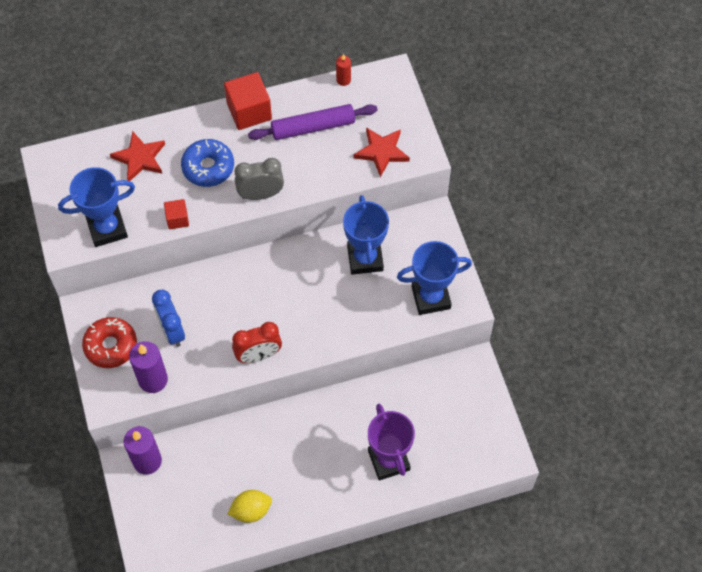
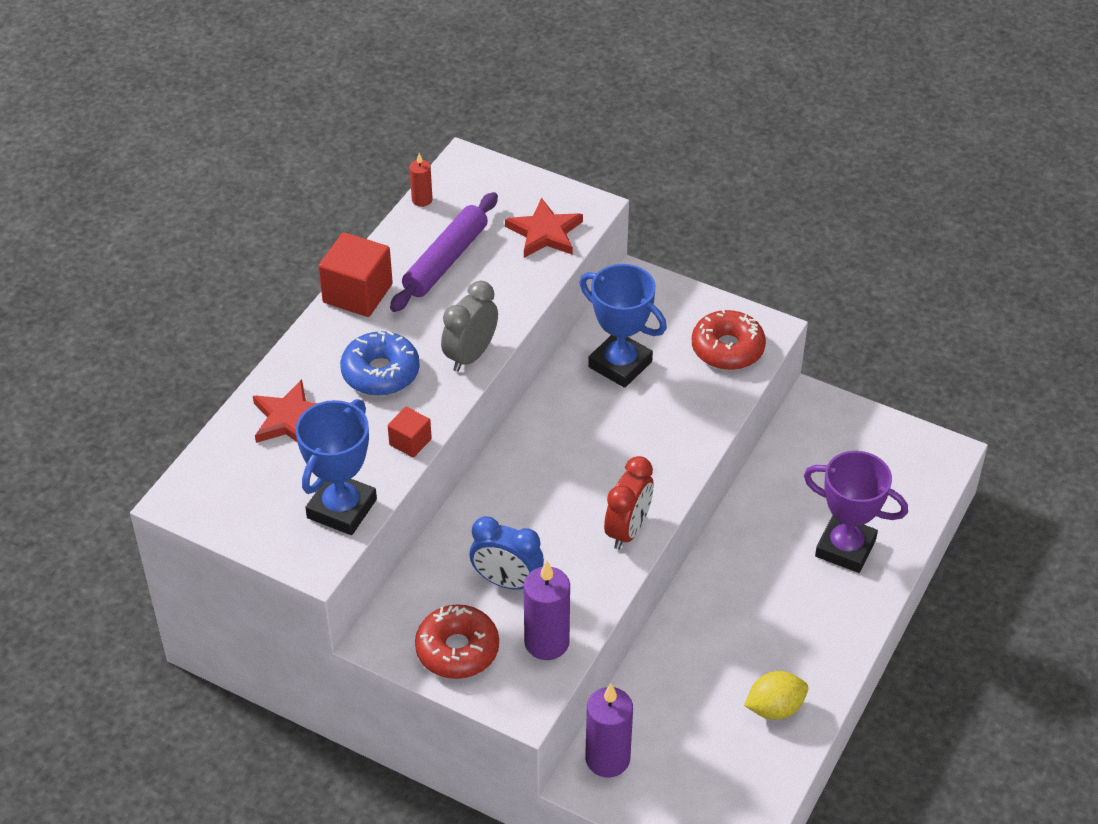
camera: 45 degrees left, 15 degrees down
yellow lemon [228,490,272,523] -> yellow lemon turned 45 degrees clockwise [744,671,808,720]
blue trophy [397,241,472,315] -> red donut [692,308,766,370]

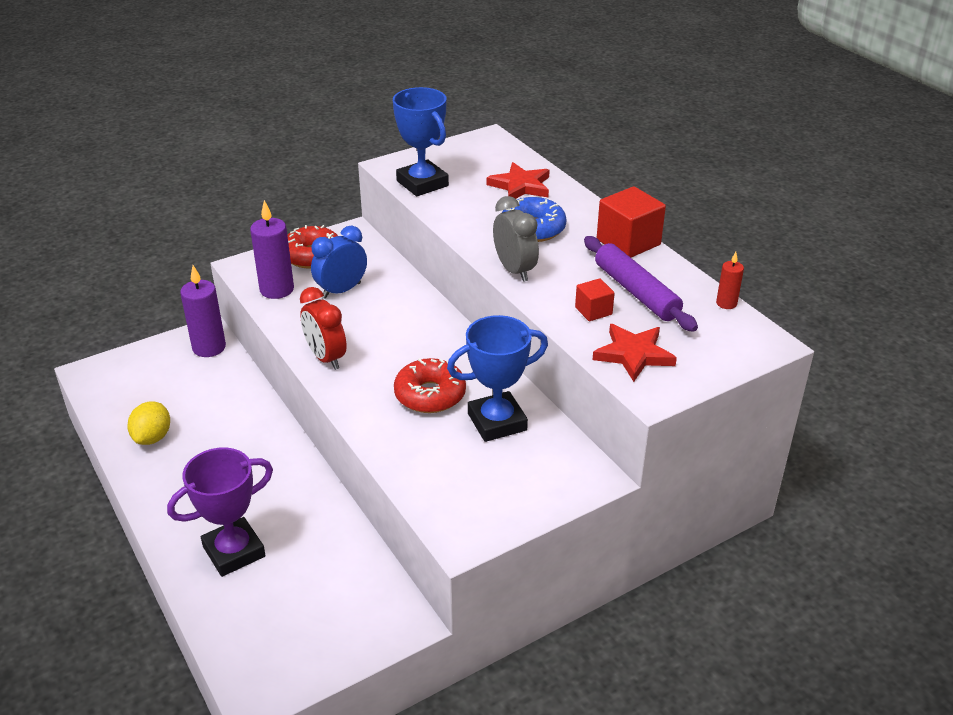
camera: 120 degrees right, 10 degrees down
red cube [388,407,432,458] -> red cube moved to [575,278,615,321]
red donut [692,308,766,370] -> red donut moved to [394,358,466,413]

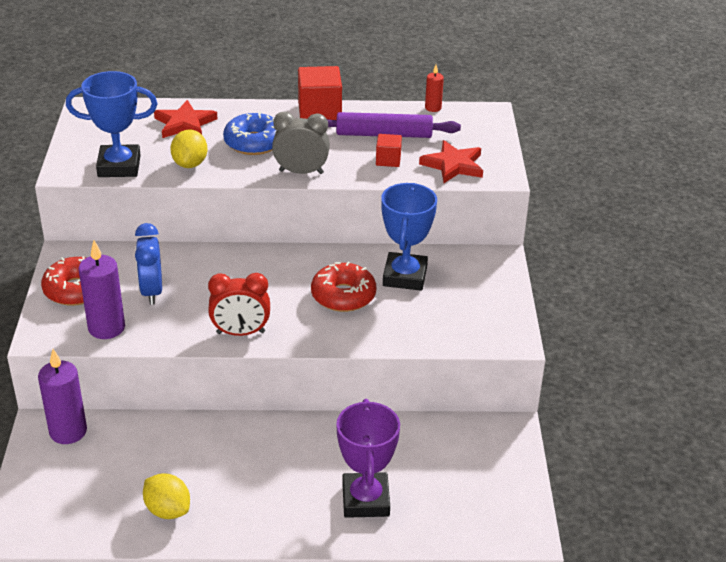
camera: 60 degrees left, 0 degrees up
none -> yellow lemon [170,129,207,168]

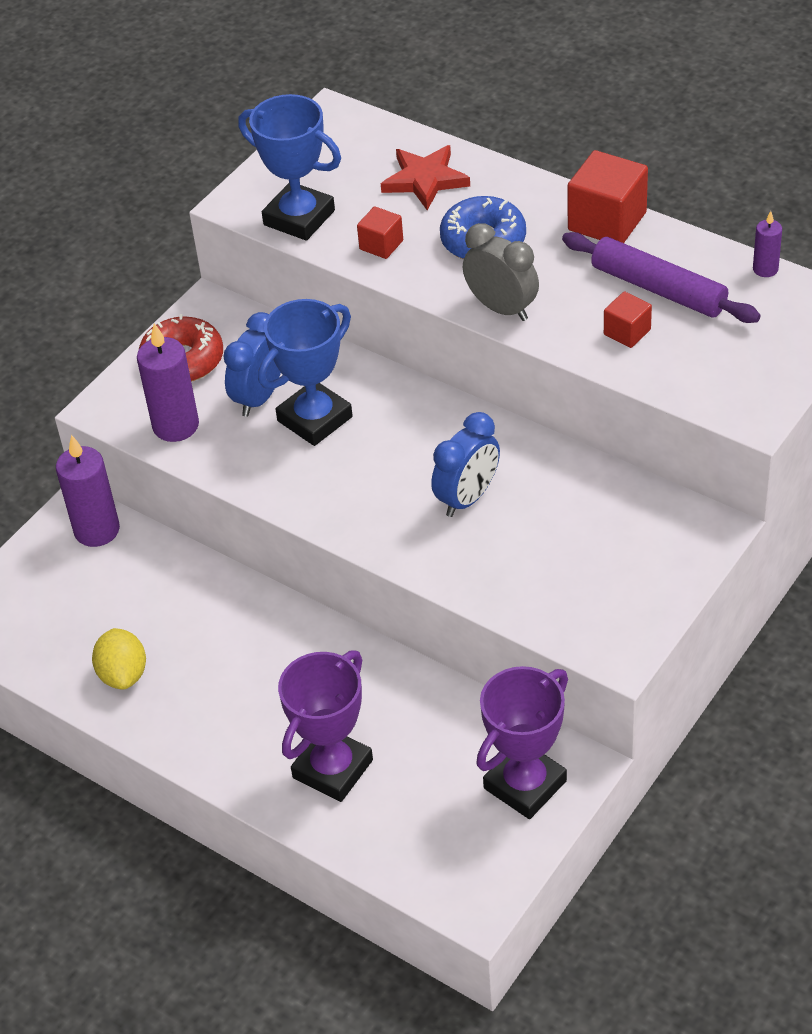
camera: 40 degrees right, 10 degrees up
yellow lemon [170,129,207,168] -> red cube [357,206,403,259]
red clock [208,273,270,336] -> none
red donut [311,262,376,312] -> blue clock [431,412,500,517]
blue trophy [381,183,437,291] -> blue trophy moved to [258,299,353,446]
red star [419,140,483,183] -> none
red candle [425,65,444,112] -> purple candle [753,211,782,277]
none -> purple trophy [476,666,568,819]

